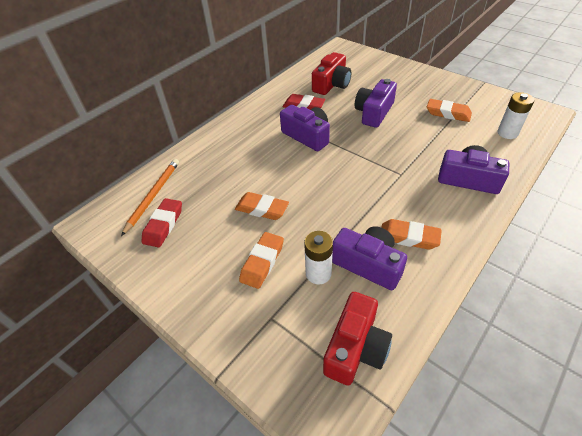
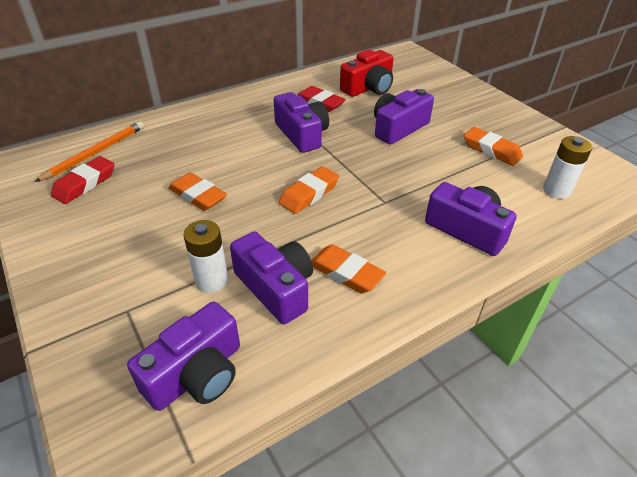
camera: 15 degrees right, 5 degrees down
orange eraser [239,232,284,289] -> orange eraser moved to [279,166,339,214]
red camera [323,292,392,386] -> purple camera [127,302,240,411]

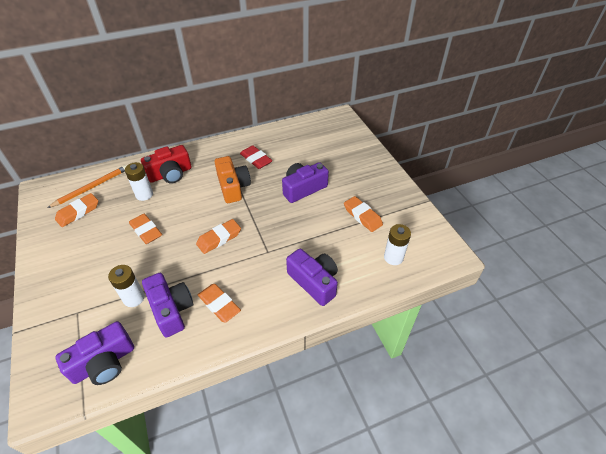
camera: 10 degrees right, 5 degrees up
red eraser [51,156,115,204] -> orange eraser [55,193,98,227]
purple camera [274,92,329,153] -> orange camera [215,156,251,203]
red camera [340,50,394,97] -> red camera moved to [141,145,192,183]
none -> white battery [125,162,153,201]

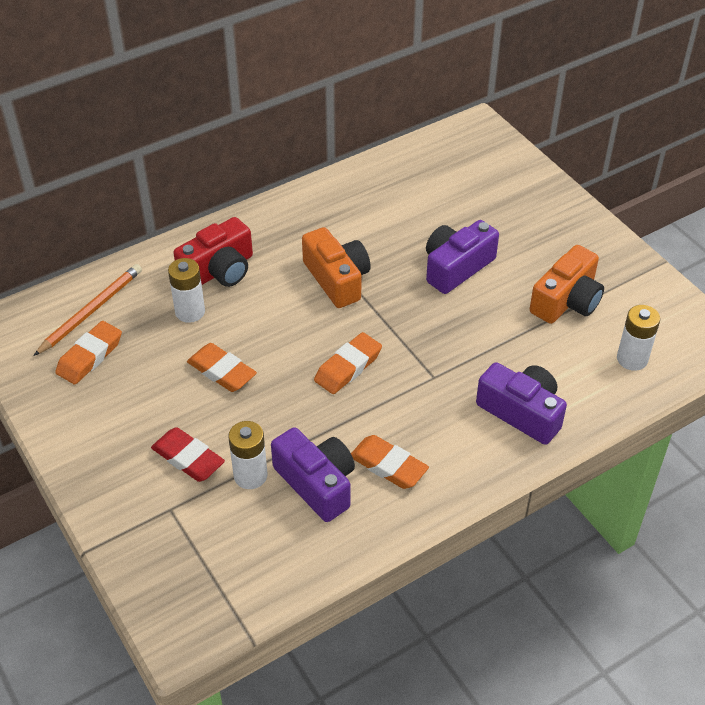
camera: 10 degrees left, 0 degrees up
purple camera [55,321,134,385] -> none
red eraser [240,145,272,169] -> red eraser moved to [151,427,225,482]
orange eraser [344,196,383,232] -> orange camera [530,245,604,324]

